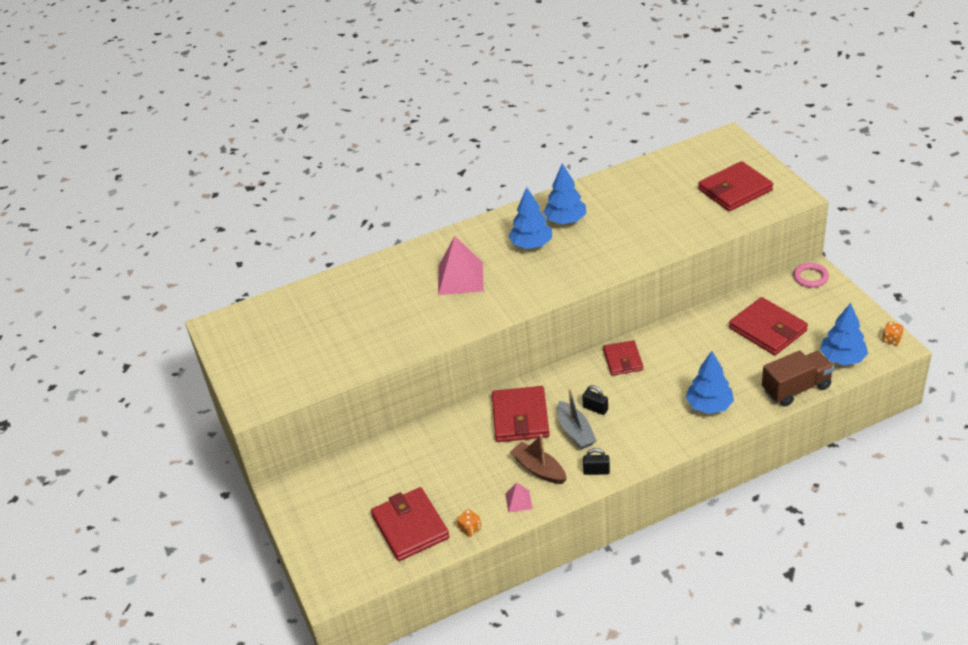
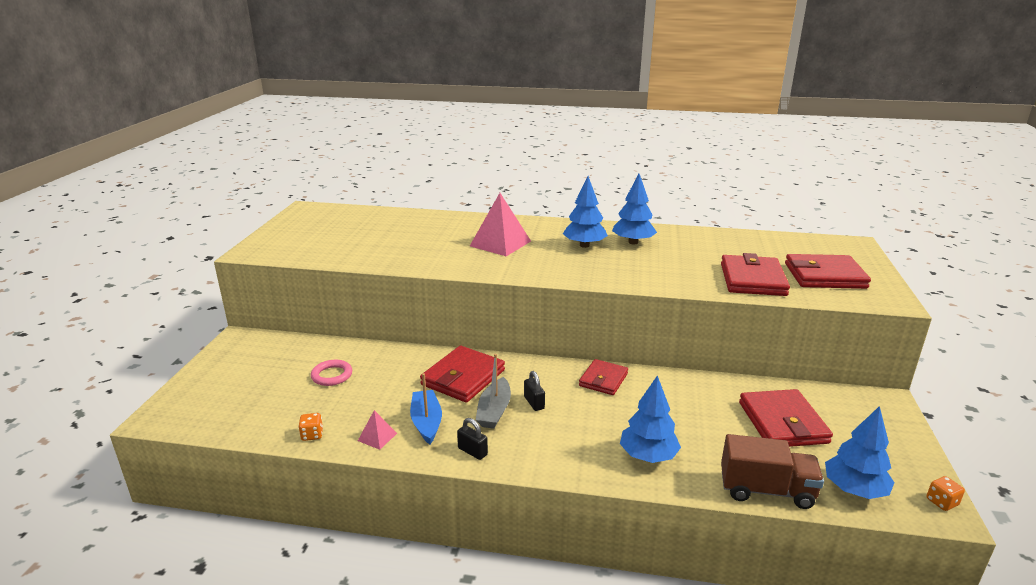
camera: 30 degrees right, 15 degrees down
red wallet [371,487,450,561] -> red wallet moved to [721,253,790,296]
brown boat [510,434,567,484] -> blue boat [410,373,442,444]
pink ring [793,263,829,288] -> pink ring moved to [311,360,352,386]

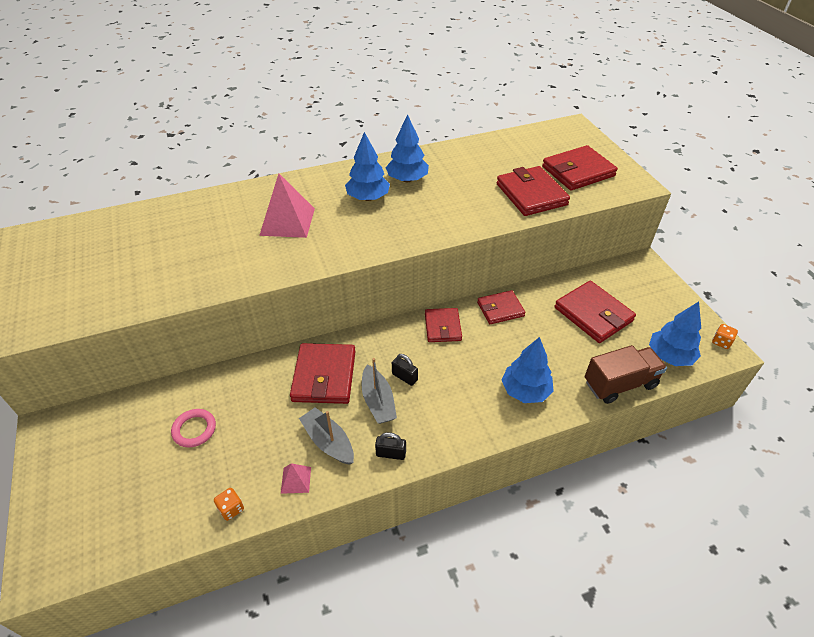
camera: 30 degrees left, 20 degrees up
blue boat [410,373,442,444] -> grey boat [299,407,354,465]
none -> red wallet [477,290,526,324]

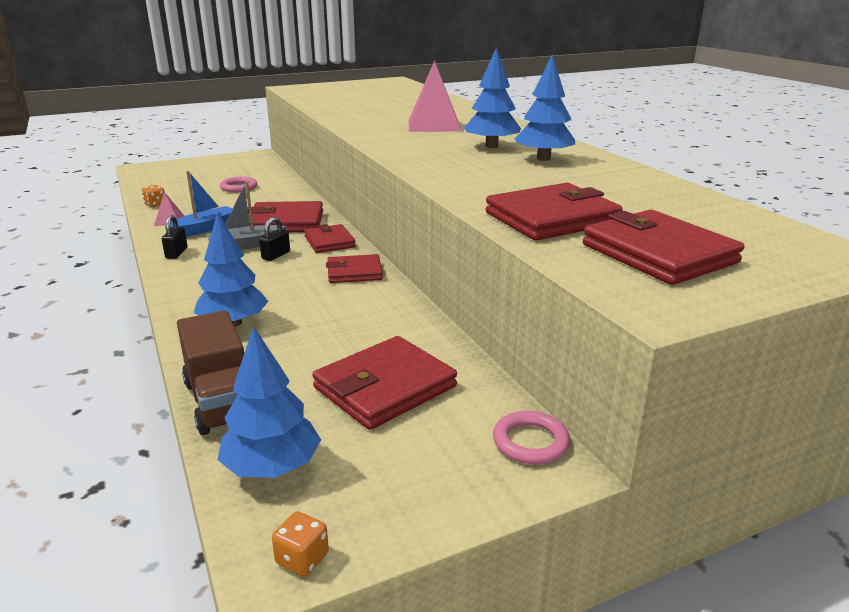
camera: 85 degrees right, 20 degrees down
grey boat [299,407,354,465] -> blue boat [165,171,233,237]
red wallet [477,290,526,324] -> red wallet moved to [304,224,356,253]
none -> pink ring [493,411,570,464]

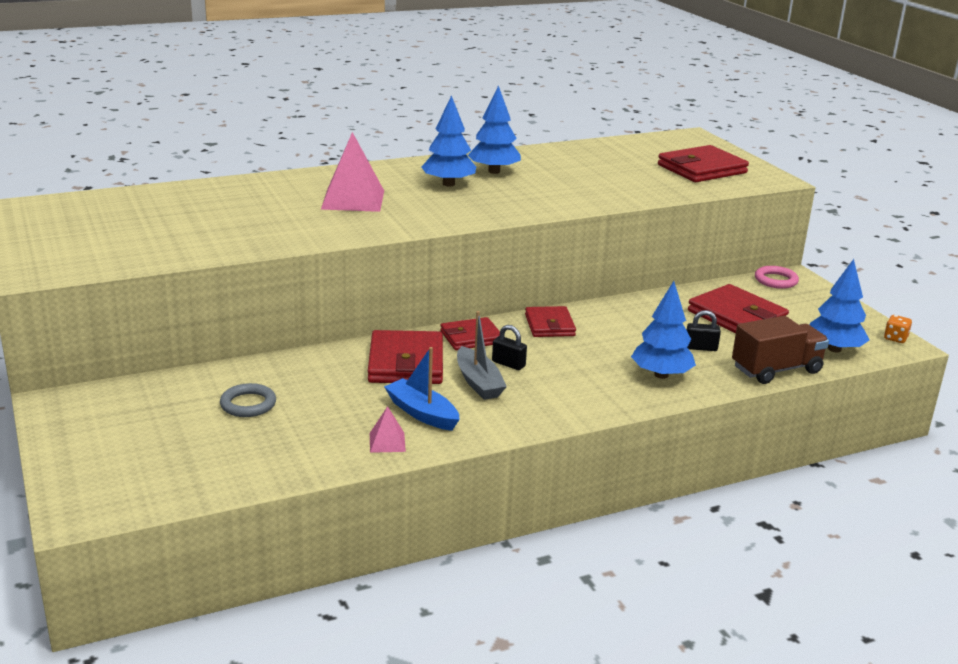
camera: 90 degrees left, 0 degrees up
orange dice [141,185,164,207] -> none
black padlock [162,215,187,259] -> black padlock moved to [687,310,721,351]
pink ring [220,177,257,192] -> grey ring [220,383,276,417]
red wallet [486,183,623,240] -> none

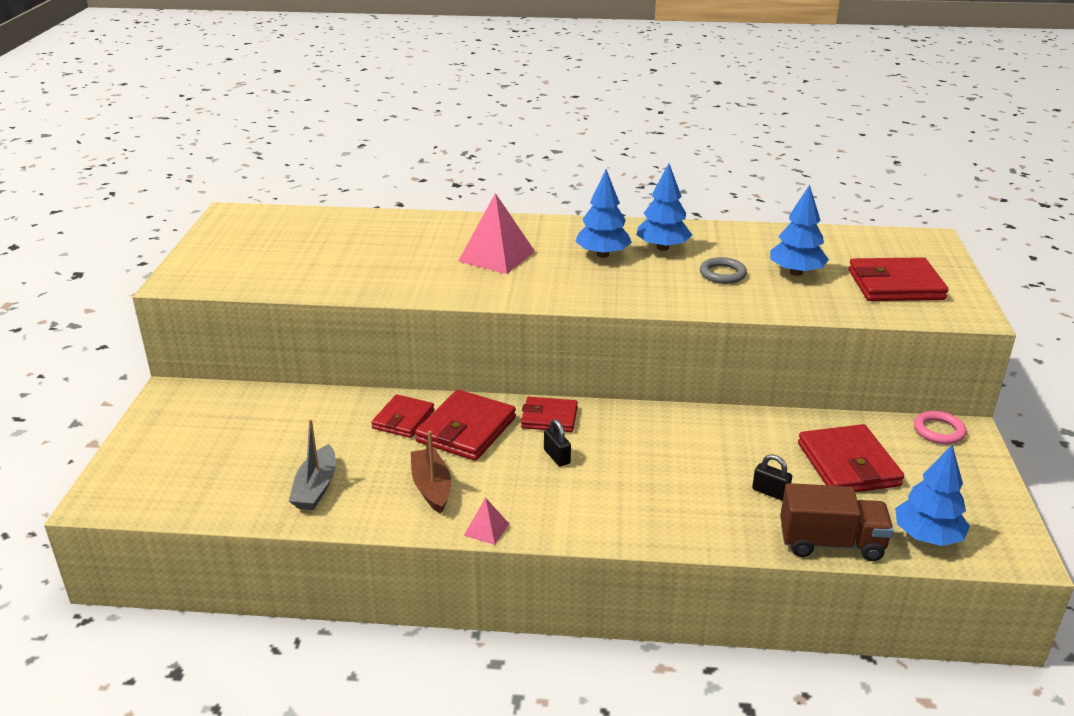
camera: 30 degrees right, 5 degrees up
grey ring [220,383,276,417] -> grey ring moved to [700,257,747,284]
pink pyramid [370,406,406,453] -> pink pyramid moved to [464,497,509,545]
blue boat [384,347,460,431] -> brown boat [411,431,451,514]
grey boat [457,311,507,400] -> grey boat moved to [289,419,336,510]
red wallet [525,306,576,337] -> red wallet moved to [371,394,434,438]
blue tree [631,281,696,379] -> blue tree moved to [770,185,829,276]
orange dice [884,315,912,343] -> none

